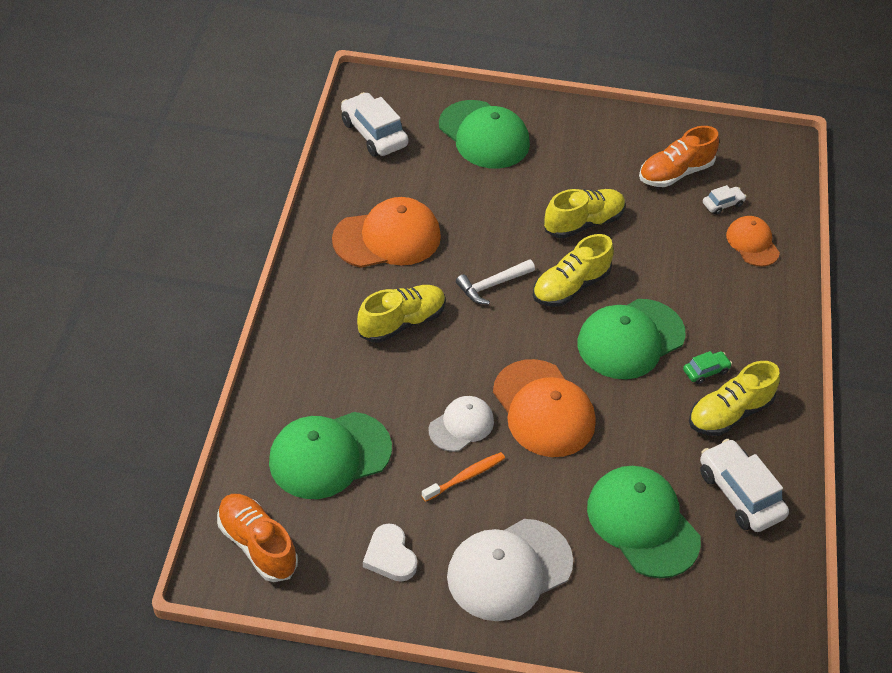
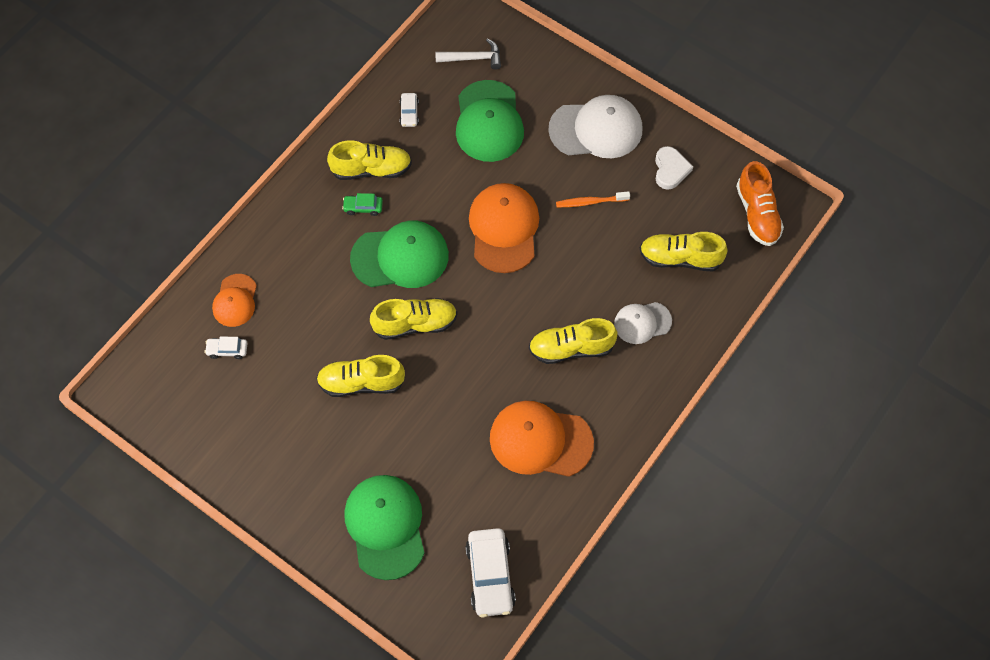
camera: 150 degrees left, 15 degrees up
green cap [269,412,392,499] -> yellow shoe [640,232,728,271]
white cap [429,396,494,452] -> white cap moved to [614,302,672,344]
white hammer [456,259,535,305] -> white hammer moved to [435,38,501,70]
orange shoe [639,126,719,187] -> none
white car [700,439,789,532] -> white car [400,93,419,127], size x0.51

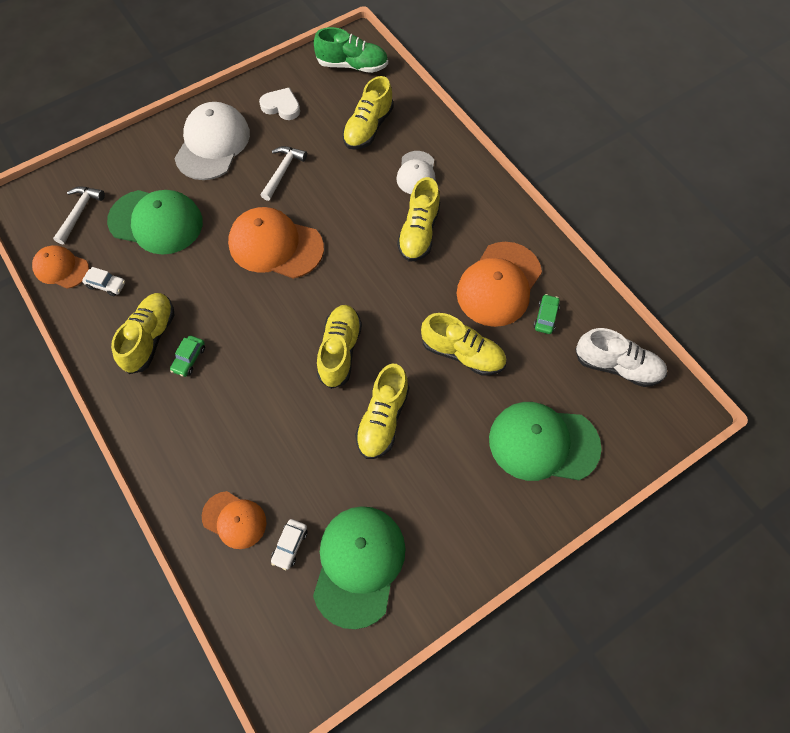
camera: 70 degrees left, 0 degrees up
green cap [350,221,449,288] -> green cap moved to [313,506,406,629]
white car [465,528,516,617] -> white shoe [575,328,667,387]
orange toothbrush [556,191,630,207] -> white hammer [261,146,307,201]
orange shoe [736,161,784,246] -> green shoe [314,27,388,73]
none -> orange cap [32,245,89,289]
none -> yellow shoe [421,313,506,376]
none -> green car [533,294,560,334]

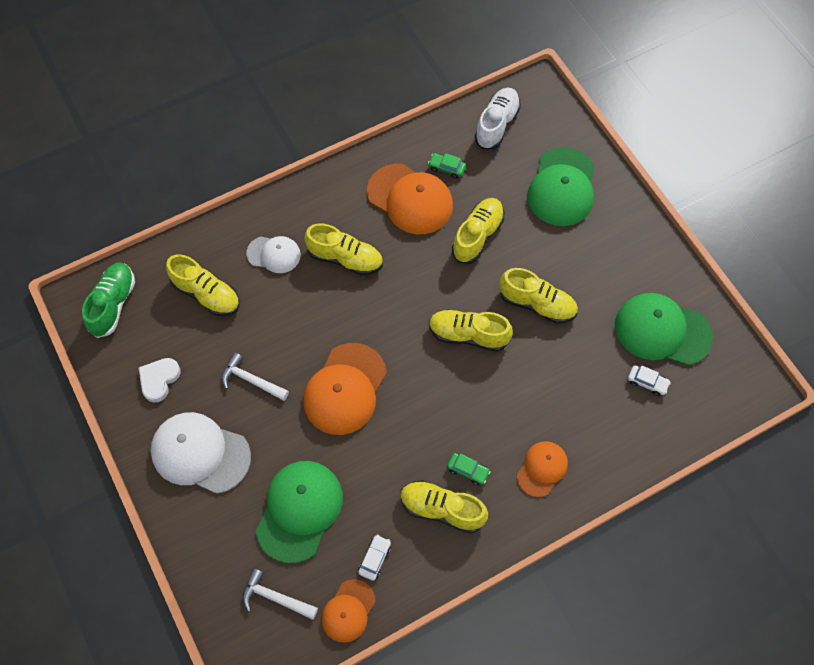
camera: 85 degrees left, 0 degrees up
orange cap [202,491,267,549] -> orange cap moved to [517,441,568,497]

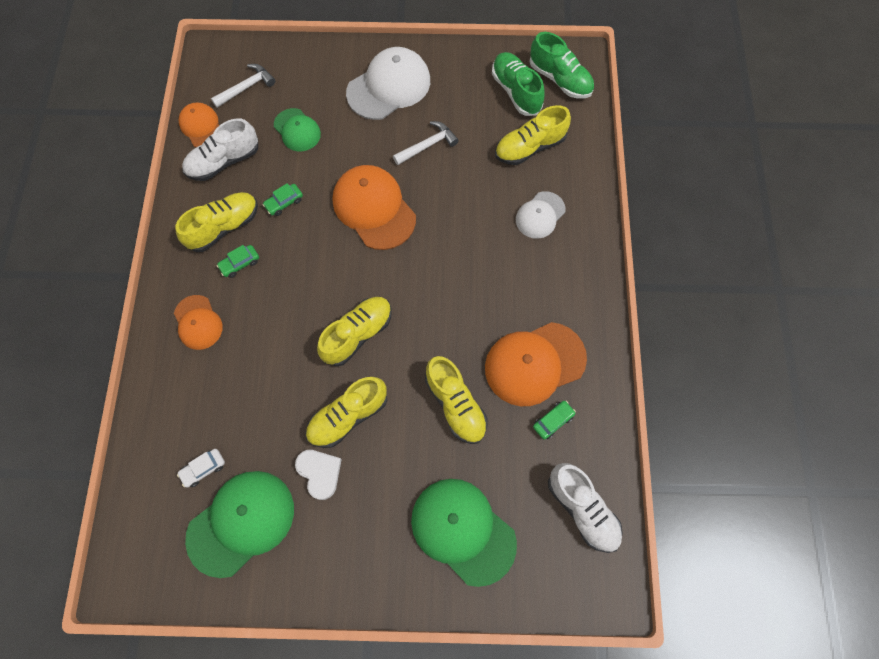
camera: 120 degrees right, 5 degrees up
white heart [139,358,181,402] -> white heart moved to [295,450,342,500]
green cap [256,461,343,564] -> green cap [274,108,321,151], size x0.58
yellow shoe [304,224,383,276] -> none
white car [358,535,391,581] -> white shoe [182,119,258,181]
none -> green car [263,183,303,216]
none -> green shoe [492,52,545,116]

